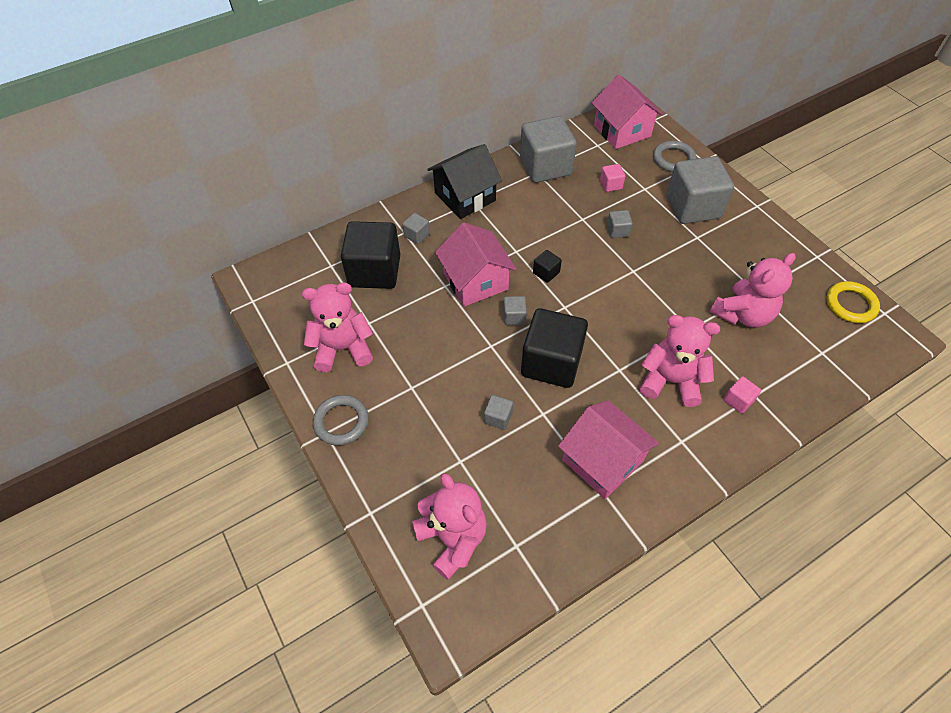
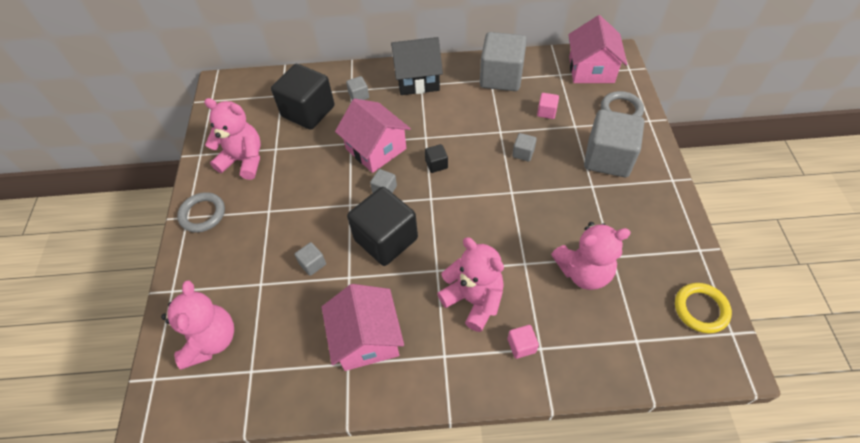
camera: 30 degrees right, 0 degrees up
pink house [435,222,517,307] -> pink house turned 45 degrees counterclockwise [335,99,411,173]

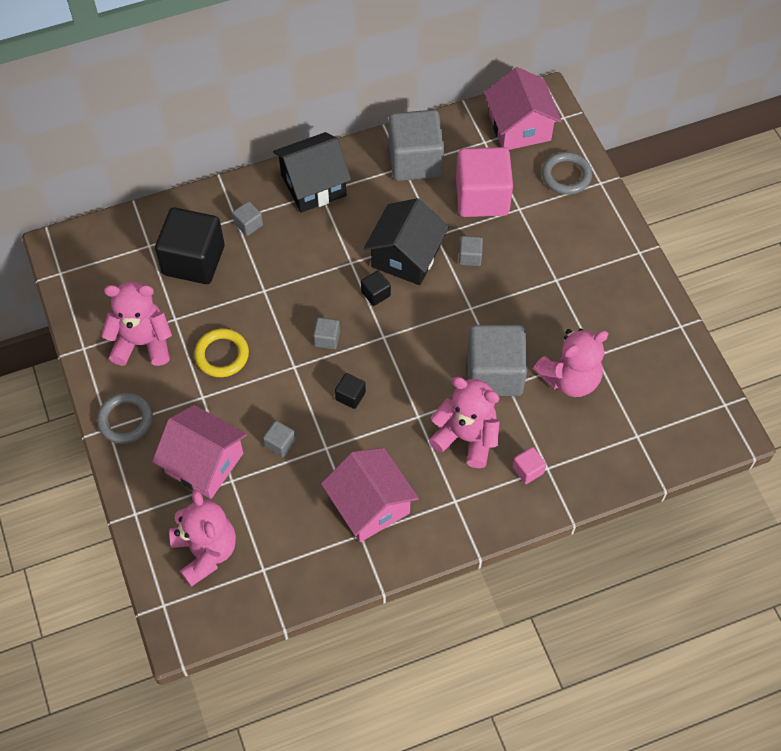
camera: 20 degrees left, 5 degrees up
pink house [335,99,411,173] -> pink house moved to [152,405,247,499]
black cube [347,187,418,266] -> black cube [335,373,366,409], size x0.42
pink cube [537,93,559,119] -> pink cube [456,147,513,217], size x2.35
grey cube [584,109,644,177] -> grey cube moved to [467,325,528,396]
yellow ring [675,283,732,333] -> yellow ring moved to [194,328,249,377]
none -> black house [363,198,449,285]

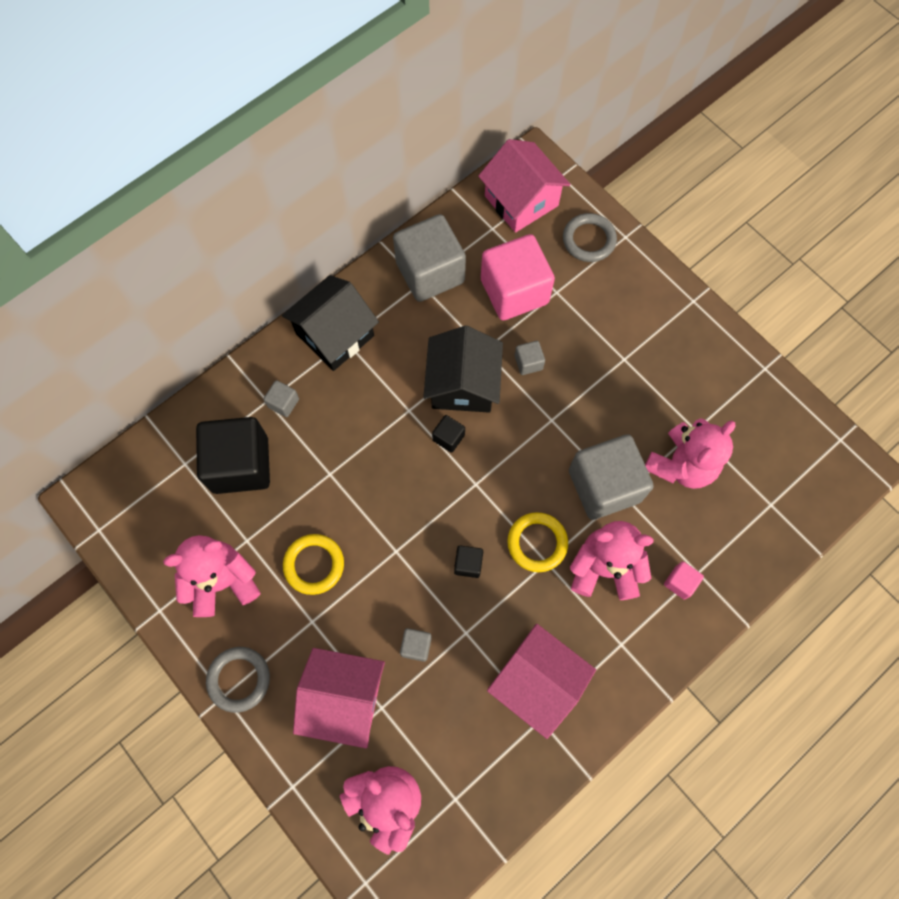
camera: 20 degrees left, 10 degrees up
grey cube [313,317,340,349] -> none
none -> yellow ring [507,512,568,572]

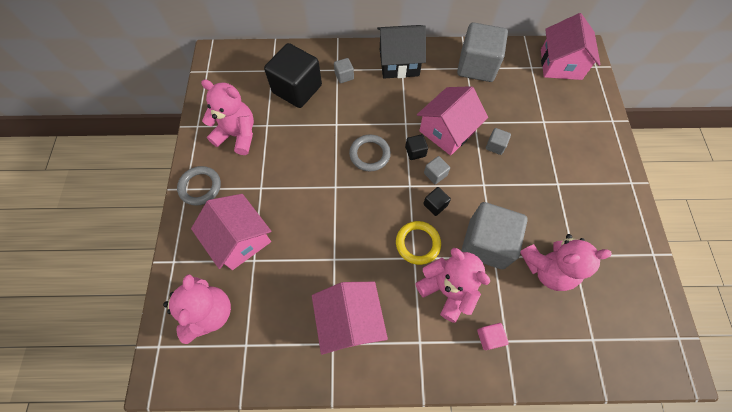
camera: 40 degrees right, 5 degrees down
yellow ring [283,534,344,595] -> none
grey cube [400,628,432,662] -> grey cube moved to [424,156,450,184]
black house [423,326,503,413] -> pink house [417,86,488,155]
black cube [454,545,483,578] -> black cube moved to [423,187,451,216]
pink cube [481,234,555,320] -> none
grey ring [563,213,617,262] -> grey ring moved to [349,134,391,172]

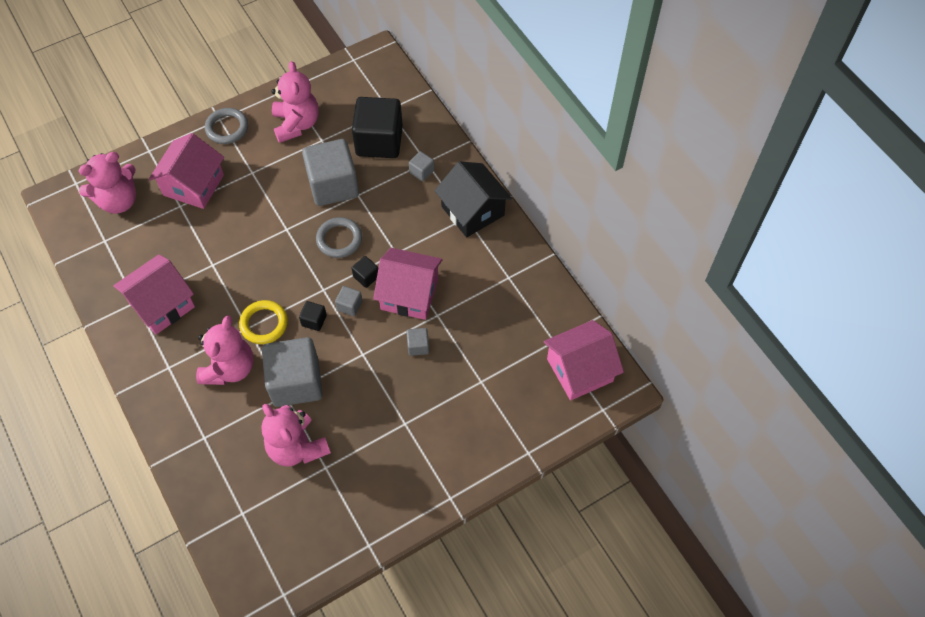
camera: 60 degrees right, 5 degrees down
grey cube [457,22,508,82] -> grey cube moved to [302,139,359,206]
pink cube [477,323,509,350] -> none

